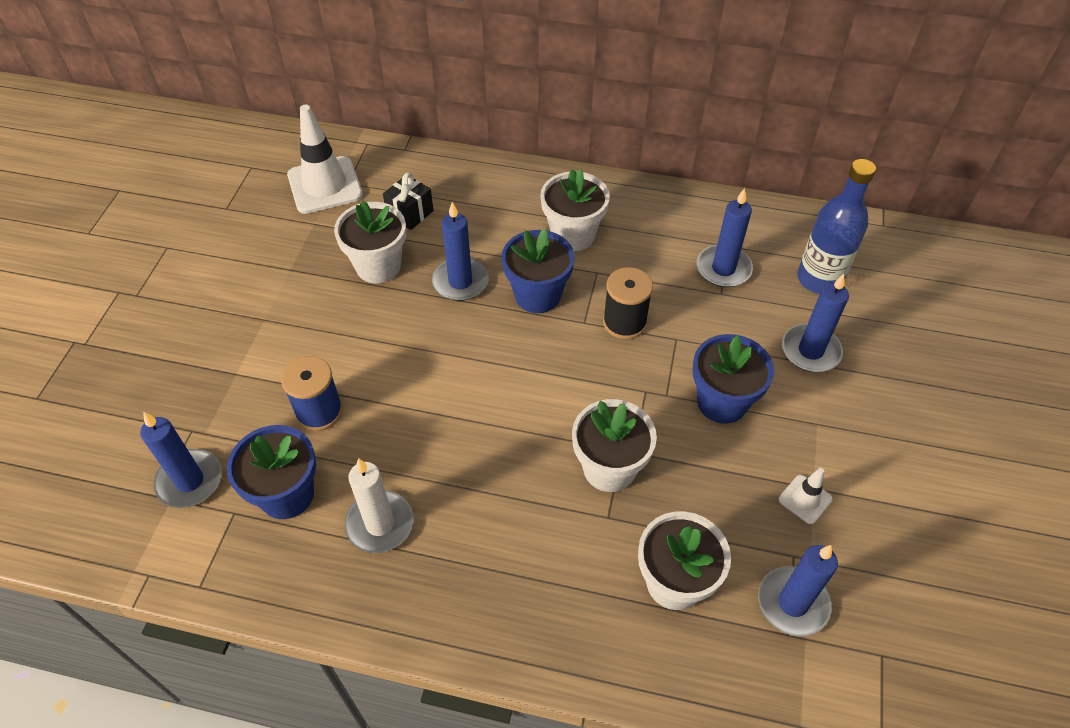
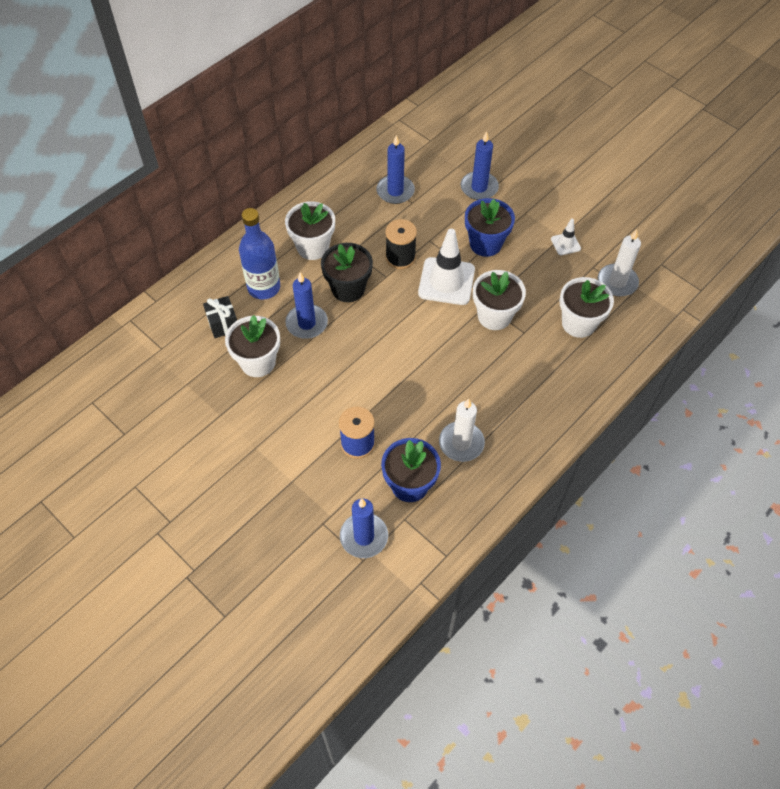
camera: 60 degrees left, 5 degrees up
white traffic cone [287,105,363,214] -> white traffic cone moved to [418,229,475,305]
blue flower pot [502,229,575,313] -> black flower pot [321,243,373,302]
blue candle [758,545,838,637] -> white candle [598,229,641,296]
blue bottle [797,159,876,294] -> blue bottle moved to [239,208,280,300]

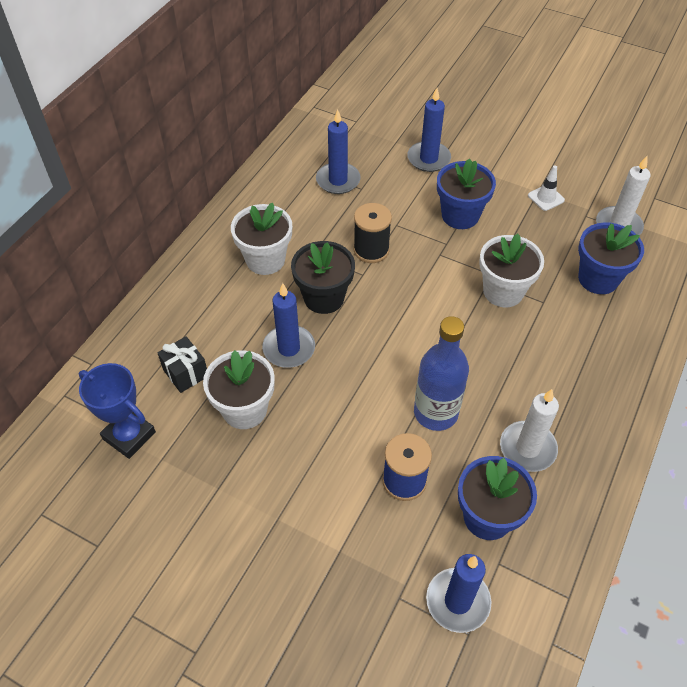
camera: 15 degrees left, 5 degrees down
blue bottle [239,208,280,300] -> blue bottle moved to [414,316,469,431]
white traffic cone [418,229,475,305] -> none
white flower pot [560,277,614,338] -> blue flower pot [578,223,644,294]
none -> blue trophy [79,363,156,459]

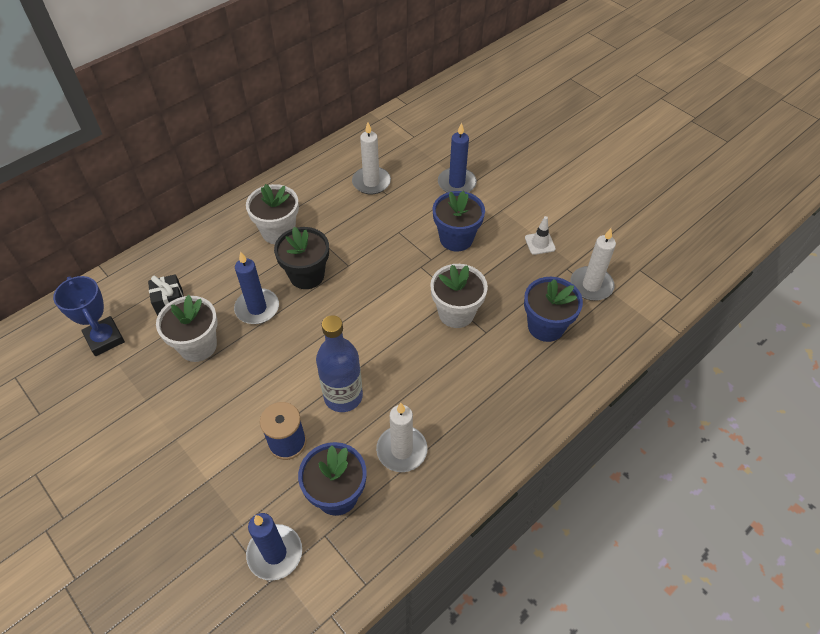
camera: 20 degrees right, 0 degrees up
blue candle [316,109,361,194] -> white candle [352,122,391,194]
black spool [354,203,392,263] -> none

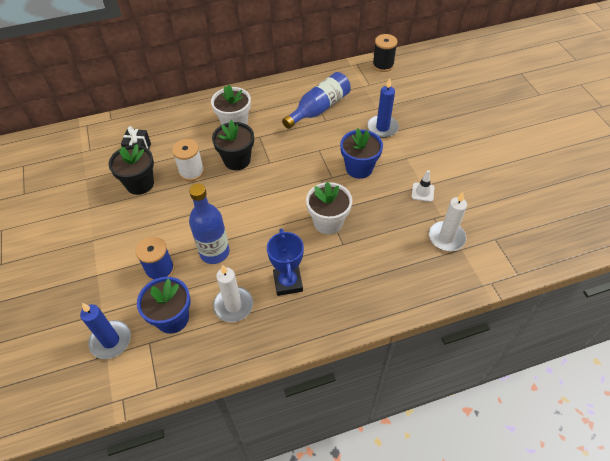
camera: 25 degrees right, 0 degrees up
blue trophy [53,276,125,356] -> blue trophy moved to [267,228,304,296]
white flower pot [156,295,218,362] -> black flower pot [109,144,154,195]
blue candle [234,251,279,324] -> white spool [172,139,204,181]
white candle [352,122,391,194] -> blue bottle [282,72,351,129]
blue flower pot [524,277,583,342] -> none
none -> black spool [373,34,397,72]

